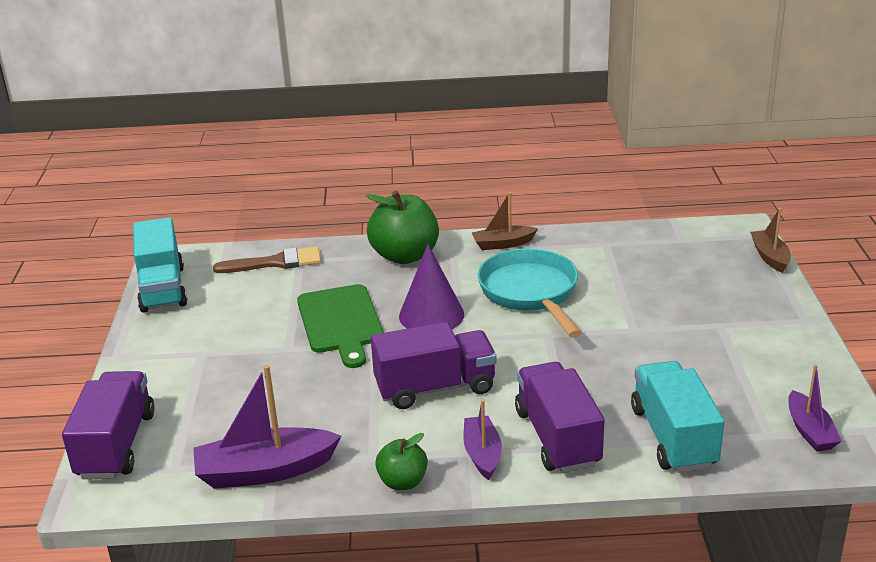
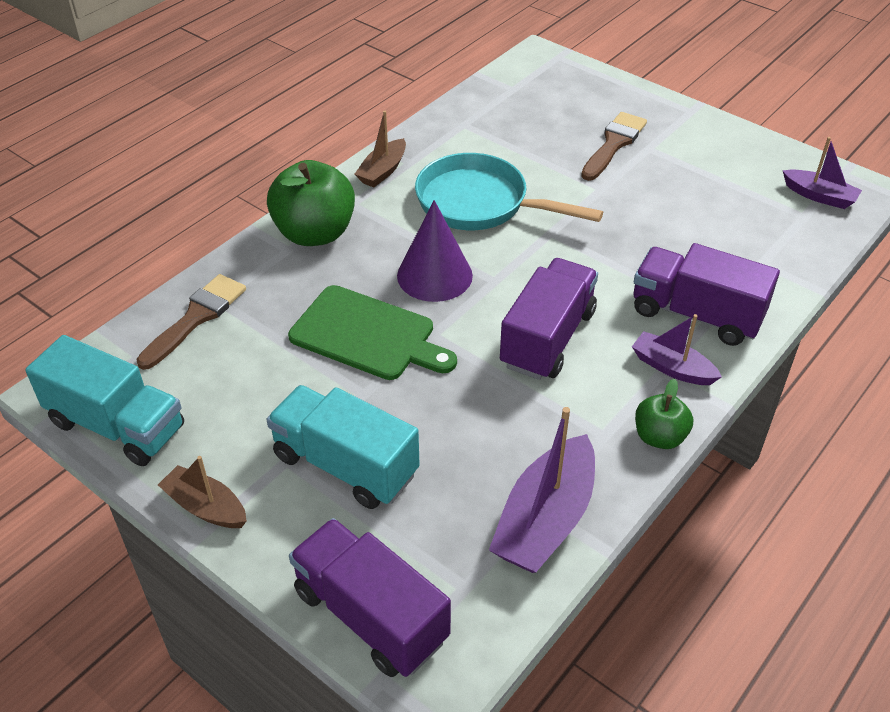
camera: 50 degrees left, 15 degrees up
turquoise truck [631,361,725,473] -> turquoise truck moved to [266,385,420,509]
brown boat [750,208,791,273] -> brown boat moved to [158,456,247,528]
none -> brown brush [581,112,647,181]

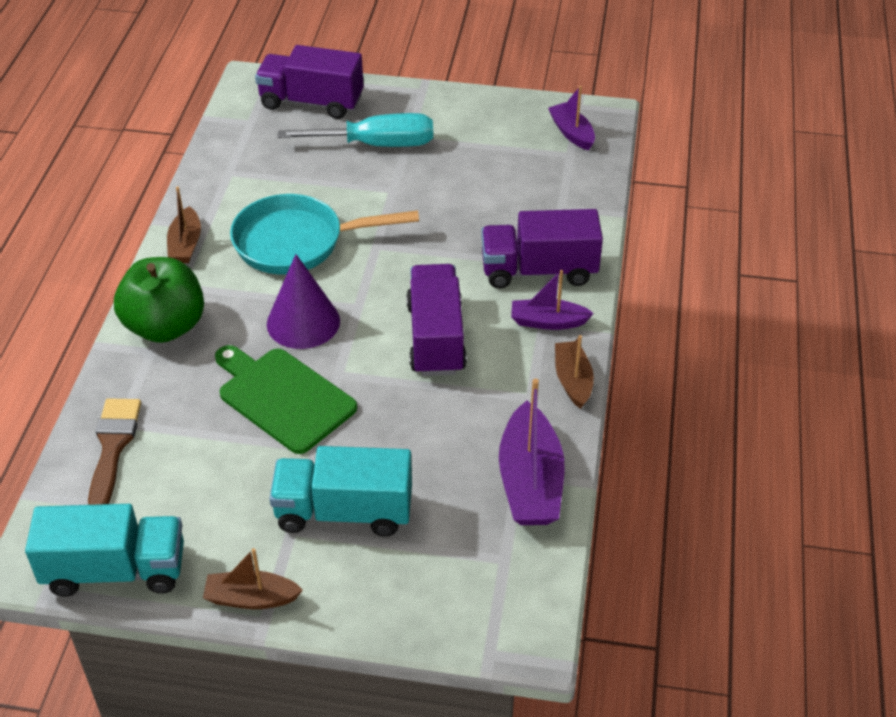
camera: 30 degrees left, 0 degrees up
green cutting board [288,285,457,380] -> green cutting board turned 135 degrees counterclockwise [215,345,357,454]
purple truck [289,518,451,677] -> purple truck moved to [255,45,364,119]
brown brush [581,112,647,181] -> turquoise screwdriver [278,113,433,147]
green apple [635,379,693,449] -> brown boat [555,335,594,409]
purple boat [783,137,862,209] -> purple boat turned 120 degrees counterclockwise [548,86,595,151]

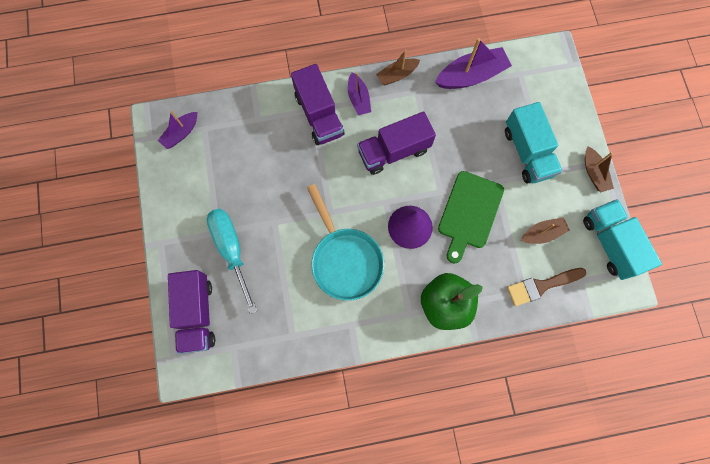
camera: 110 degrees left, 30 degrees up
brown boat [167,187,201,263] -> brown boat moved to [521,217,570,244]

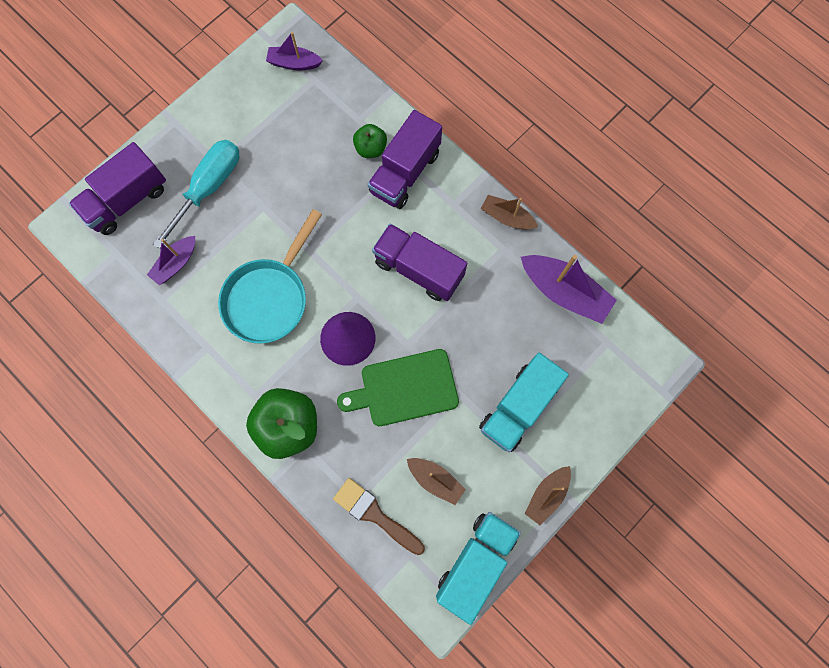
camera: 55 degrees right, 0 degrees up
purple boat [348,73,371,115] -> purple boat moved to [147,236,195,285]
none -> green apple [353,124,387,158]

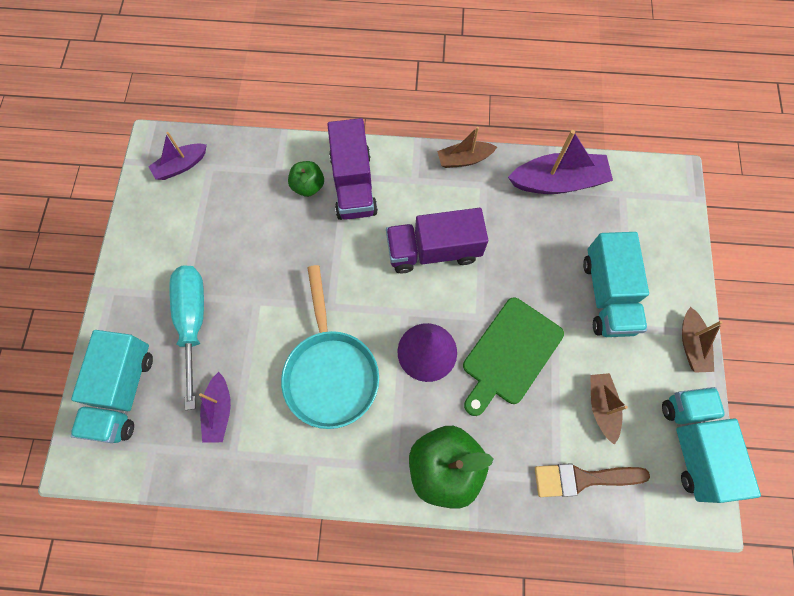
camera: 40 degrees left, 5 degrees down
purple truck [69,142,166,235] -> turquoise truck [71,330,153,443]
brown boat [407,458,466,505] -> brown boat turned 90 degrees counterclockwise [590,373,628,445]

